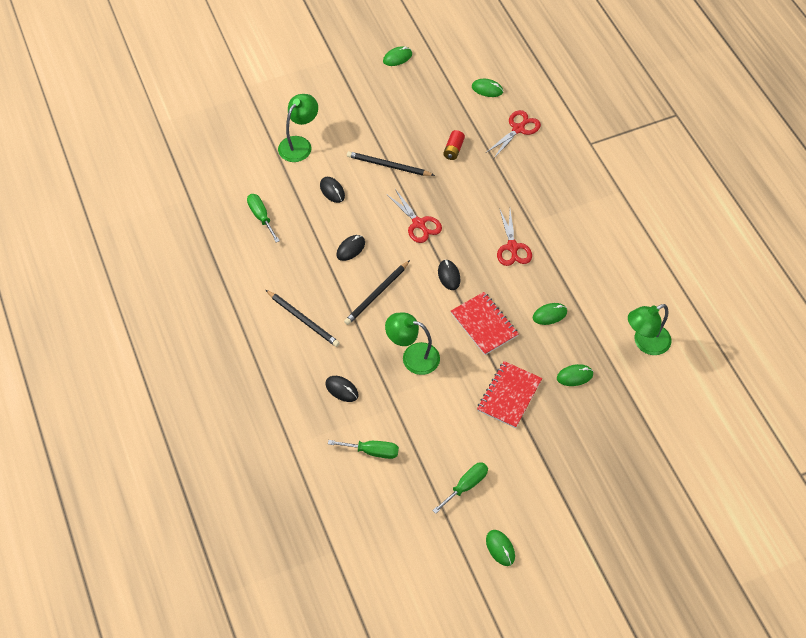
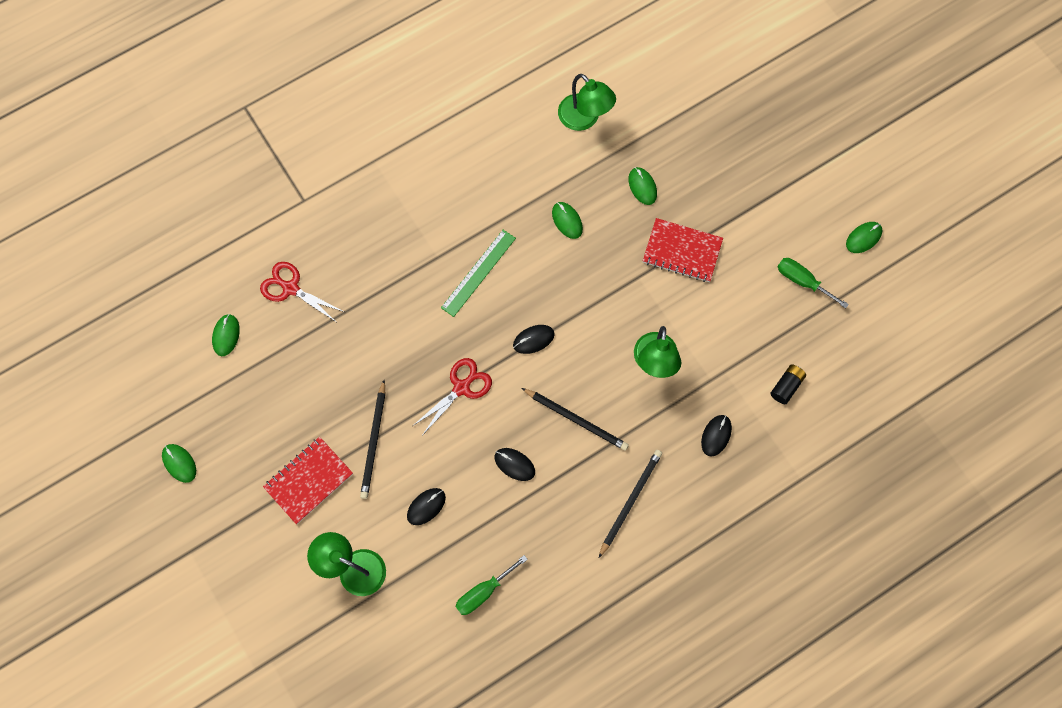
camera: 100 degrees left, 15 degrees up
green screwdriver [328,440,399,459] -> black battery [770,365,806,404]
red battery [443,130,465,160] -> none
red notebook [451,292,519,355] -> red notebook moved to [263,437,353,524]
red scissors [497,208,532,266] -> green ruler [441,230,516,317]

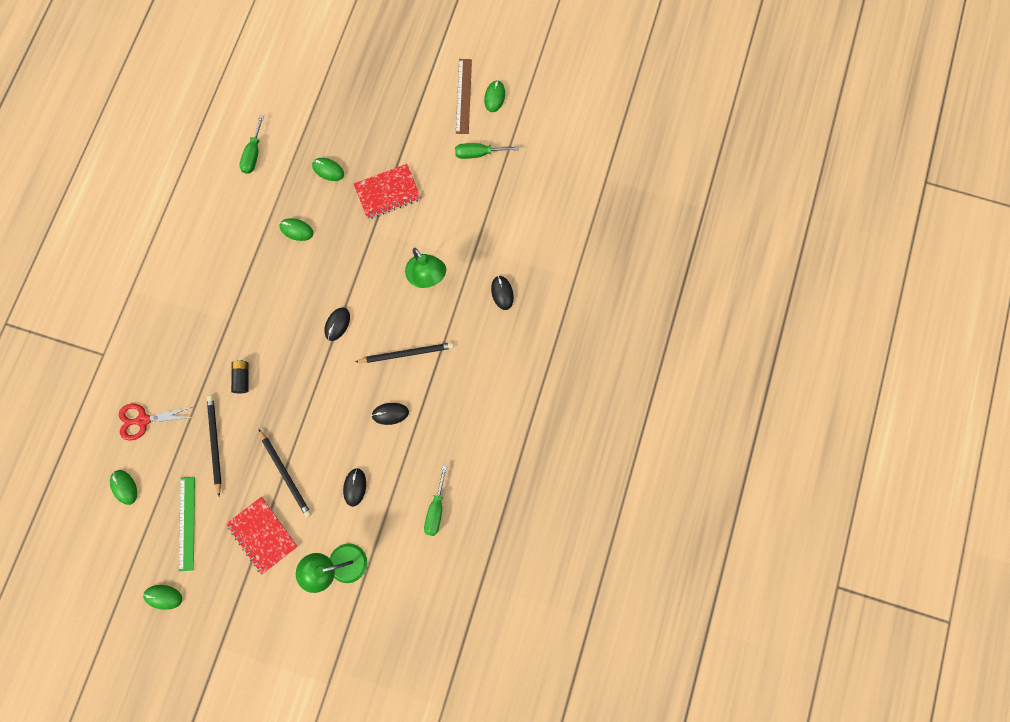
camera: 40 degrees left, 5 degrees up
red notebook [263,437,353,524] -> red notebook turned 45 degrees counterclockwise [226,497,298,575]
red scissors [413,358,492,434] -> none
green ruler [441,230,516,317] -> green ruler moved to [179,477,195,571]
green lamp [558,74,616,131] -> green screwdriver [239,114,264,174]
black pencil [599,450,662,558] -> black pencil moved to [207,396,221,496]
black battery [770,365,806,404] -> black battery moved to [231,360,249,393]
none -> brown ruler [456,59,472,134]

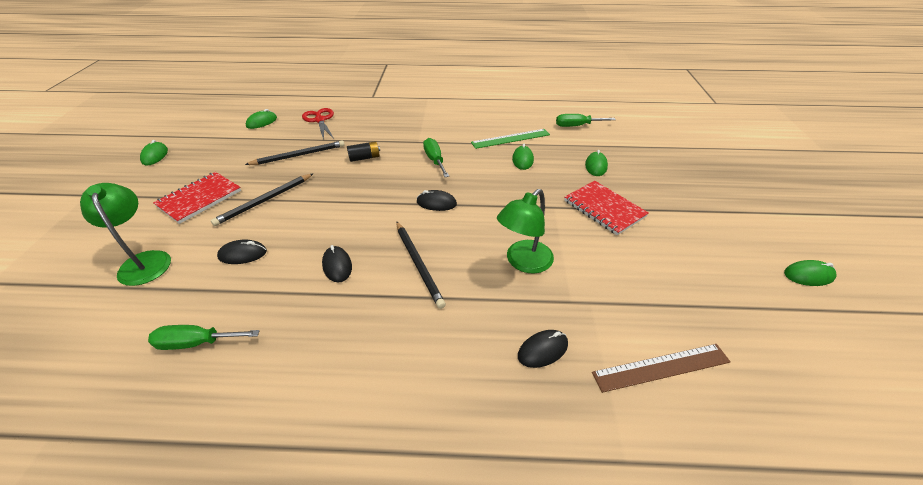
camera: 75 degrees right, 35 degrees down
green ruler [179,477,195,571] -> green ruler moved to [471,129,550,149]
green screwdriver [455,143,519,159] -> green screwdriver moved to [423,138,449,177]
brown ruler [456,59,472,134] -> brown ruler moved to [592,344,731,393]

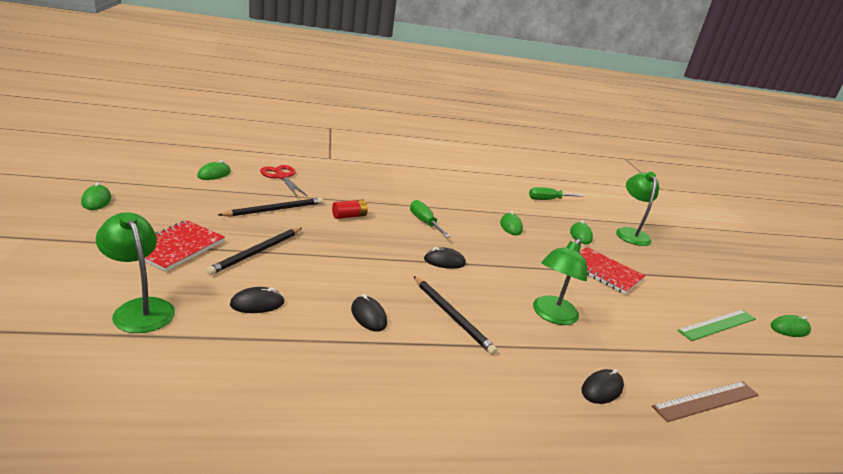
camera: 15 degrees left, 15 degrees down
green screwdriver [148,325,260,350] -> none
black battery [347,141,380,162] -> red battery [332,199,368,219]
green ruler [471,129,550,149] -> green ruler moved to [677,310,756,341]
none -> green lamp [616,172,659,246]

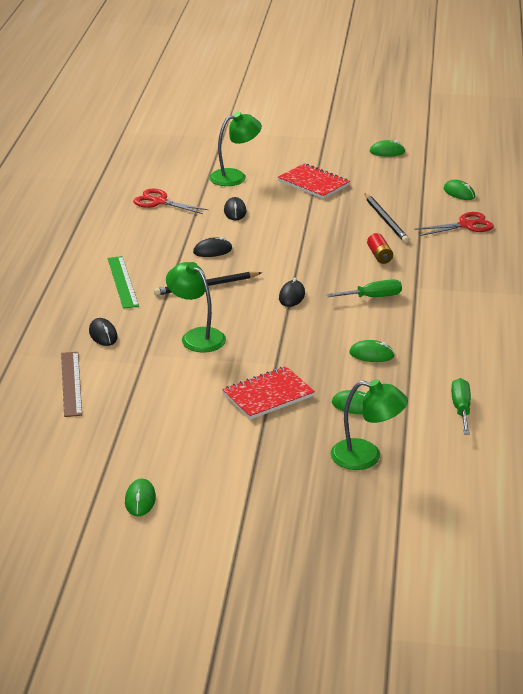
camera: 110 degrees right, 5 degrees up
black pencil [206,228,302,275] -> none
green ruler [677,310,756,341] -> green ruler moved to [108,256,139,309]
none -> red scissors [133,189,209,214]

